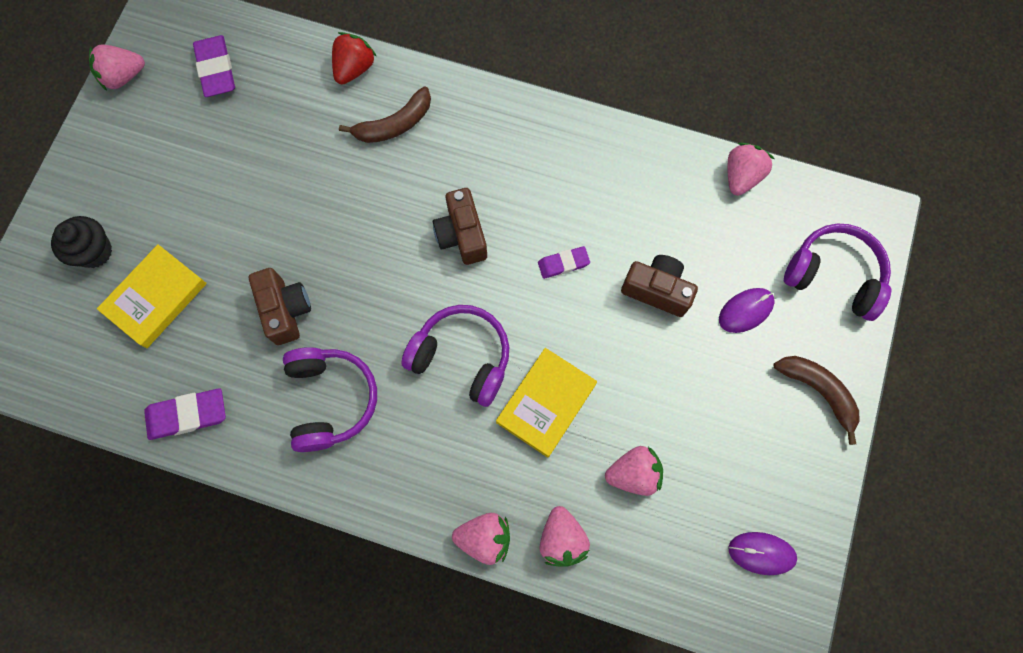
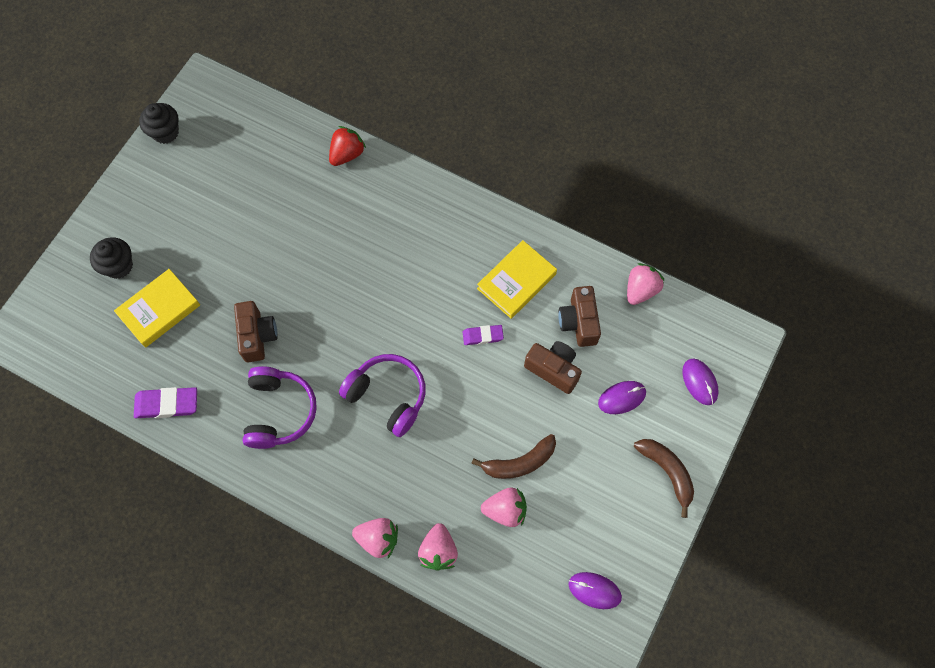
camera: 10 degrees right, 5 degrees down
pink strawberry [89,44,145,91] -> black cupcake [139,103,179,144]
purple eraser [193,35,235,97] -> none
brown banana [339,86,431,143] -> brown banana moved to [471,434,556,479]
brown camera [433,188,487,265] -> brown camera moved to [558,286,601,347]
yellow book [496,348,597,457] -> yellow book moved to [477,240,557,319]
purple headphones [784,223,892,321] -> purple mouse [682,358,719,405]

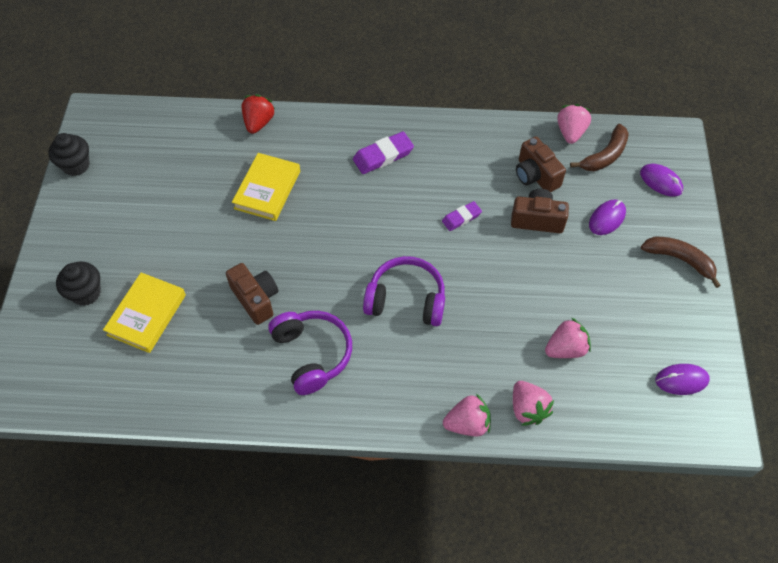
camera: 25 degrees left, 10 degrees down
purple eraser [134,387,197,418] -> purple eraser moved to [353,131,414,174]
brown banana [471,434,556,479] -> brown banana moved to [570,124,629,171]
yellow book [477,240,557,319] -> yellow book moved to [232,153,300,221]

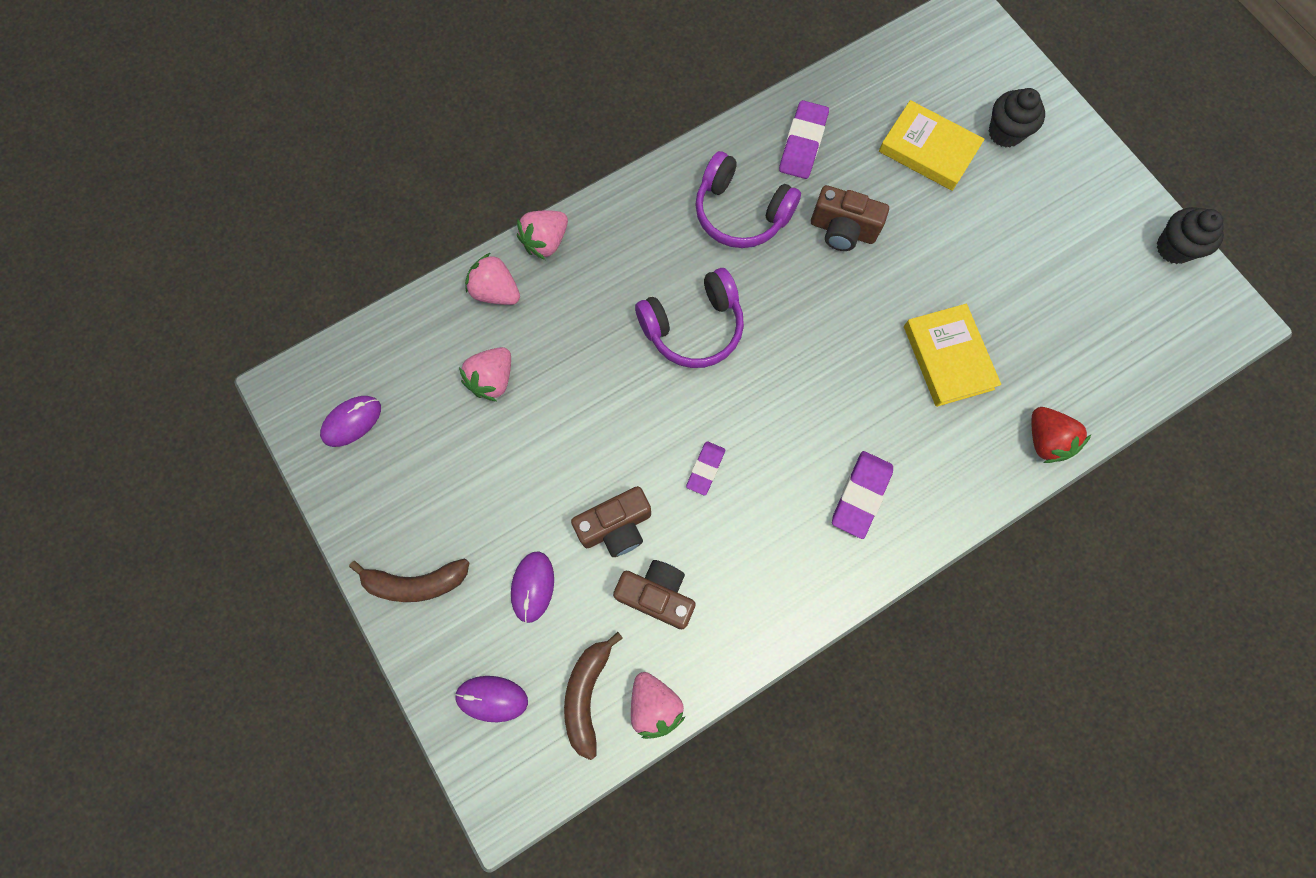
camera: 145 degrees right, 15 degrees up
yellow book [103,272,186,353] -> yellow book turned 45 degrees counterclockwise [879,100,984,191]
none -> purple eraser [779,100,829,179]

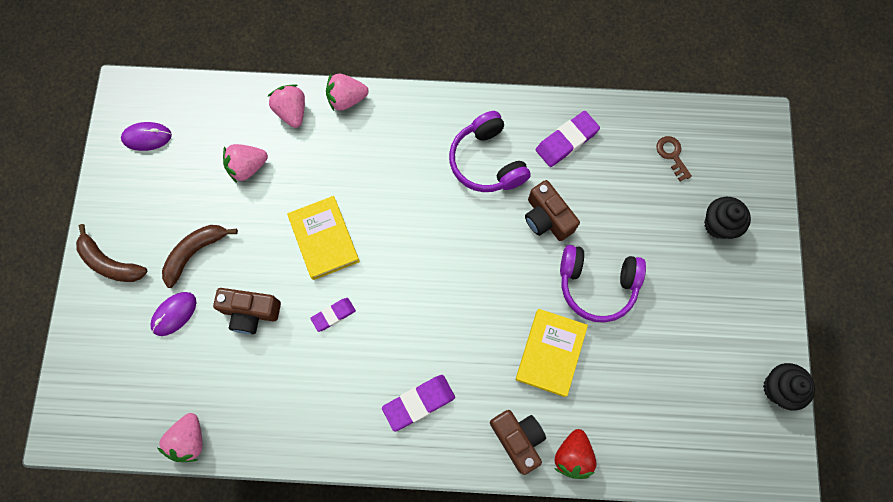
camera: 35 degrees right, 0 degrees up
purple mouse [454,676,528,722] -> none
brown banana [564,632,623,760] -> brown banana moved to [162,225,238,288]
brown camera [613,560,696,629] -> brown camera moved to [490,410,546,475]
purple headphones [635,268,744,368] -> purple headphones moved to [560,245,646,323]
yellow book [879,100,984,191] -> yellow book moved to [287,196,360,280]
none -> brown key [656,136,692,181]

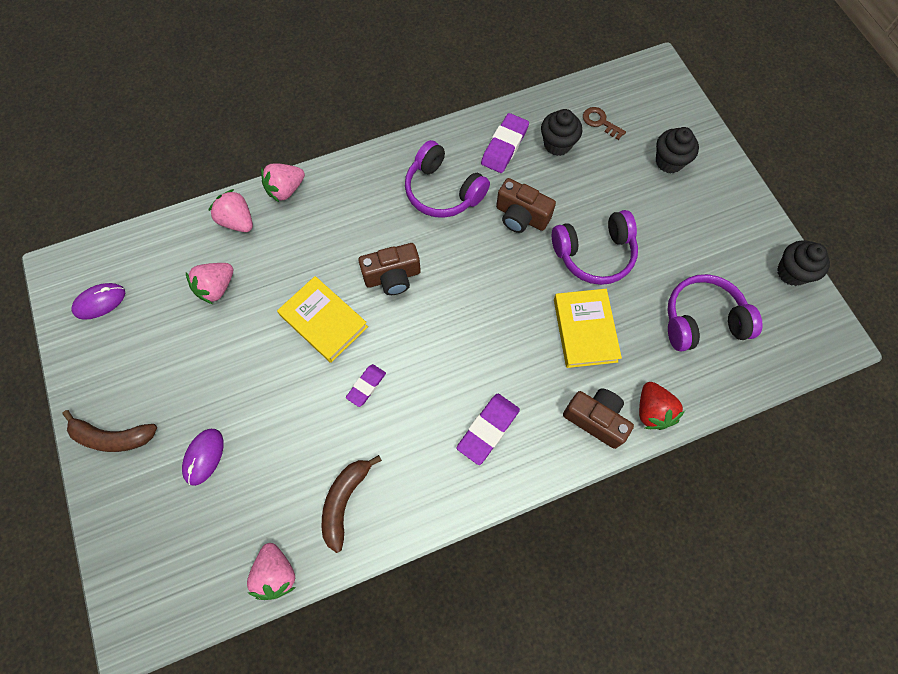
camera: 25 degrees left, 5 degrees down
brown banana [162,225,238,288] -> brown banana moved to [322,455,382,553]
brown camera [213,288,281,334] -> brown camera moved to [358,243,421,295]
none -> black cupcake [541,109,582,156]
none -> purple headphones [667,274,762,351]

